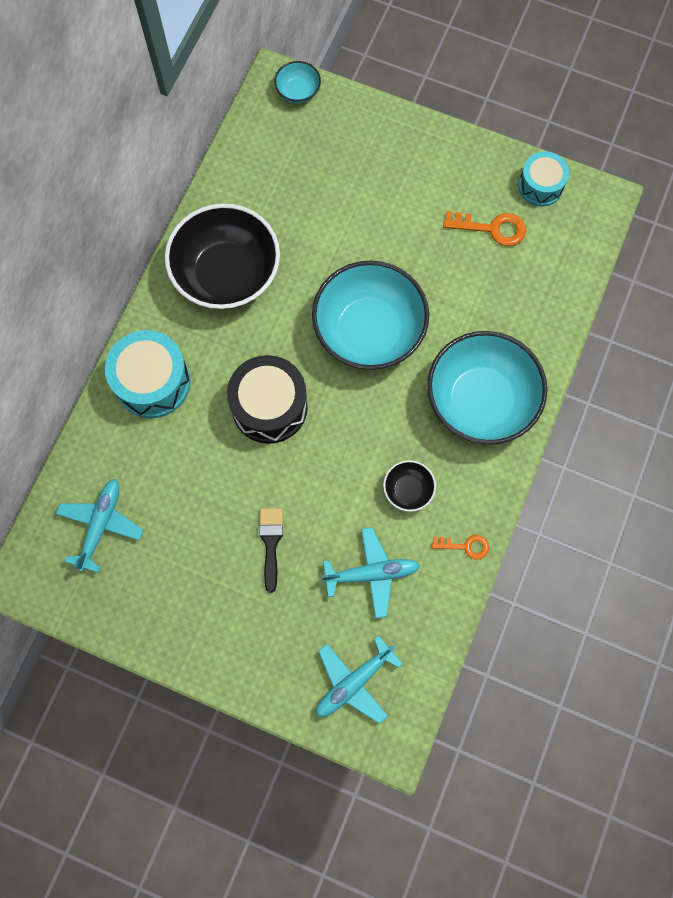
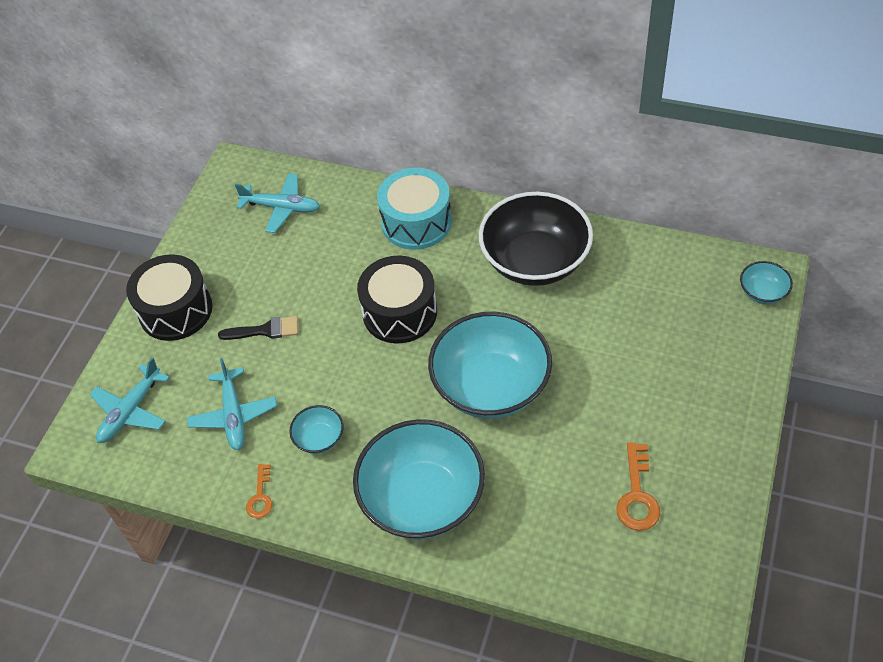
camera: 90 degrees right, 20 degrees down
turquoise plane [316,635,403,724] -> turquoise plane turned 105 degrees counterclockwise [89,357,170,443]
black bowl [383,460,436,512] -> turquoise bowl [289,405,344,454]
turquoise drum [518,151,569,206] -> none
none -> black drum [126,254,212,341]

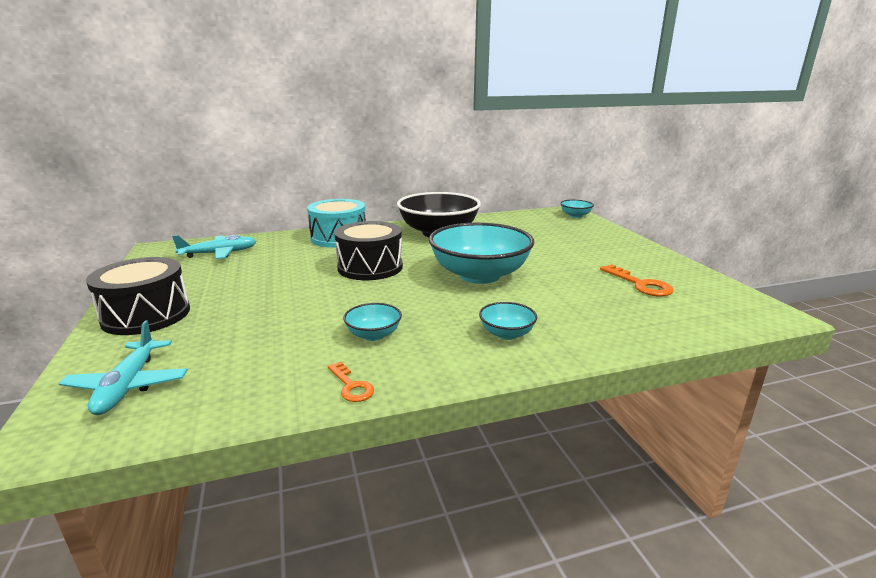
camera: 40 degrees left, 30 degrees down
turquoise plane [187,358,277,450] -> none
black brush [218,316,298,340] -> none
turquoise bowl [353,419,485,539] -> turquoise bowl [479,302,537,340], size x0.44

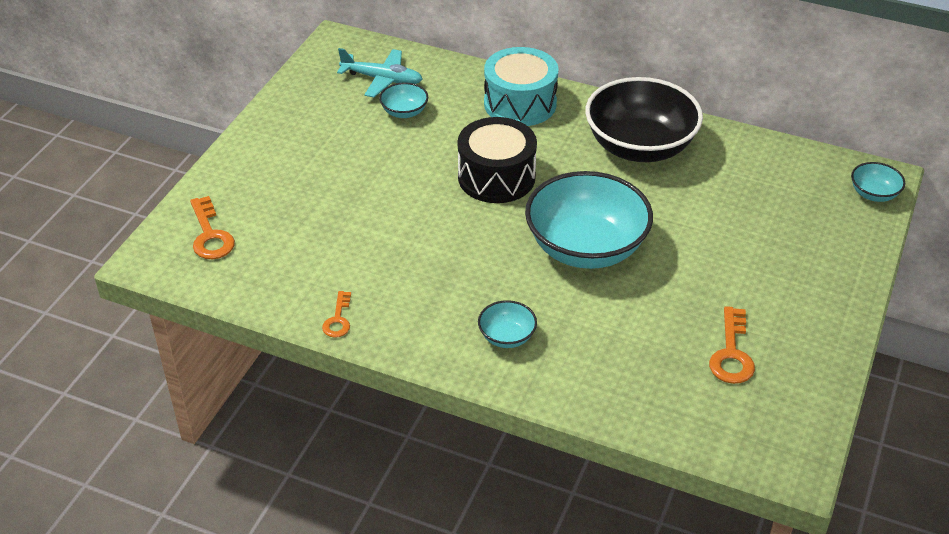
camera: 40 degrees right, 20 degrees up
turquoise plane [59,320,188,415] -> orange key [190,196,235,259]
black drum [86,257,190,335] -> none
turquoise bowl [343,303,402,341] -> turquoise bowl moved to [379,82,428,118]

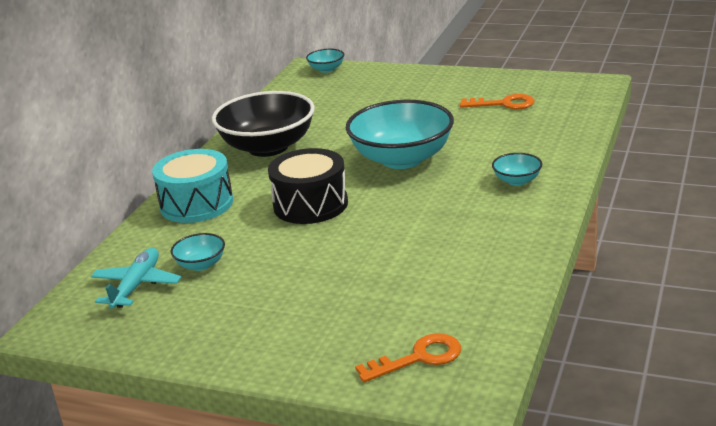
camera: 90 degrees left, 15 degrees down
orange key [322,291,351,338] -> none

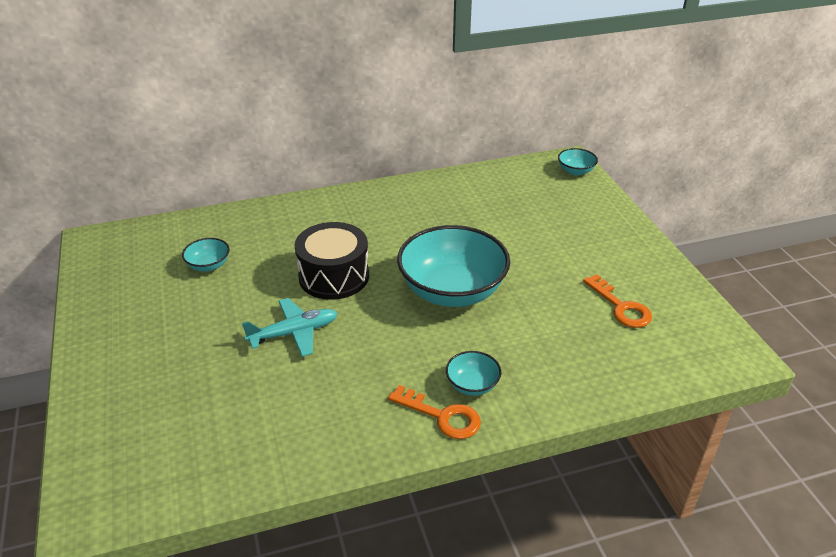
camera: 50 degrees right, 10 degrees up
turquoise plane [91,248,181,309] -> turquoise plane moved to [242,298,338,356]
turquoise drum [152,149,233,223] -> none
black bowl [212,91,315,157] -> none
orange key [355,333,461,382] -> orange key moved to [388,385,481,439]

